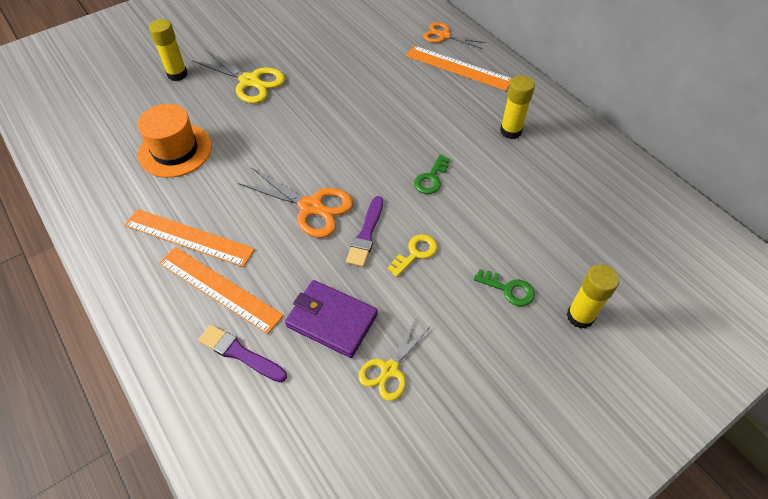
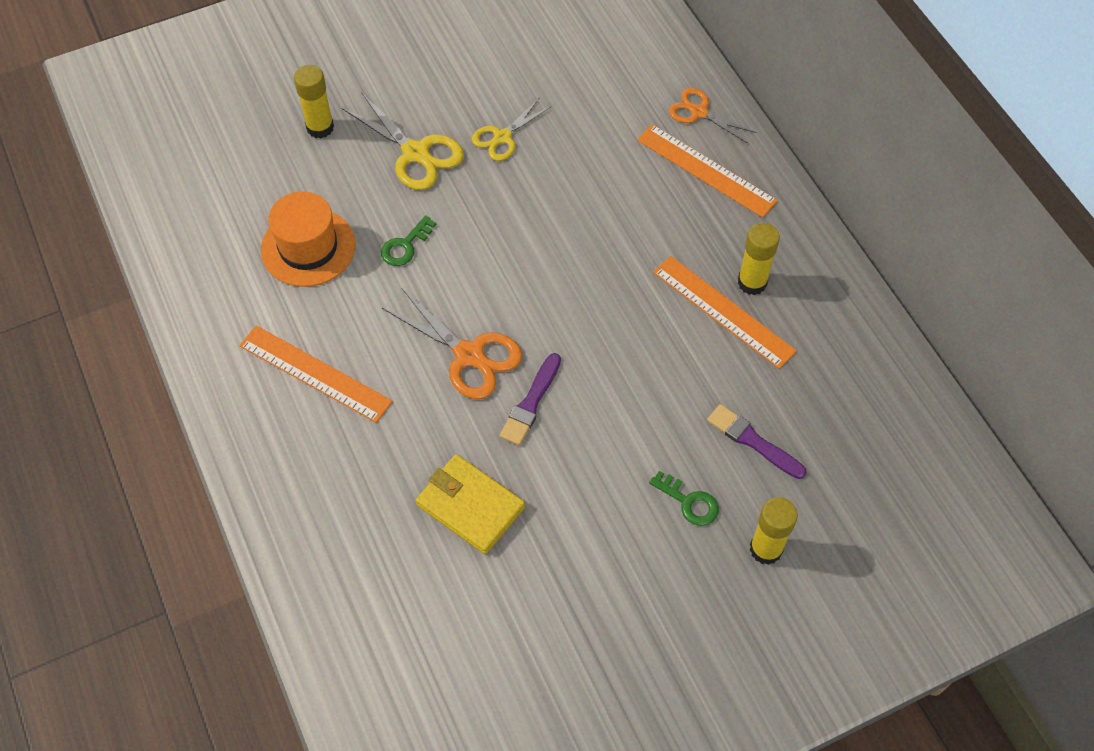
camera: 10 degrees right, 5 degrees up
orange ruler [159,247,284,334] -> orange ruler moved to [653,256,797,369]
purple brush [198,324,287,382] -> purple brush moved to [707,404,806,479]
purple wallet [285,280,378,358] -> yellow wallet [416,454,525,554]
yellow scissors [358,319,431,401] -> yellow scissors moved to [472,98,552,161]
yellow key [388,234,437,277] -> none
green key [414,155,450,194] -> green key moved to [381,215,436,266]

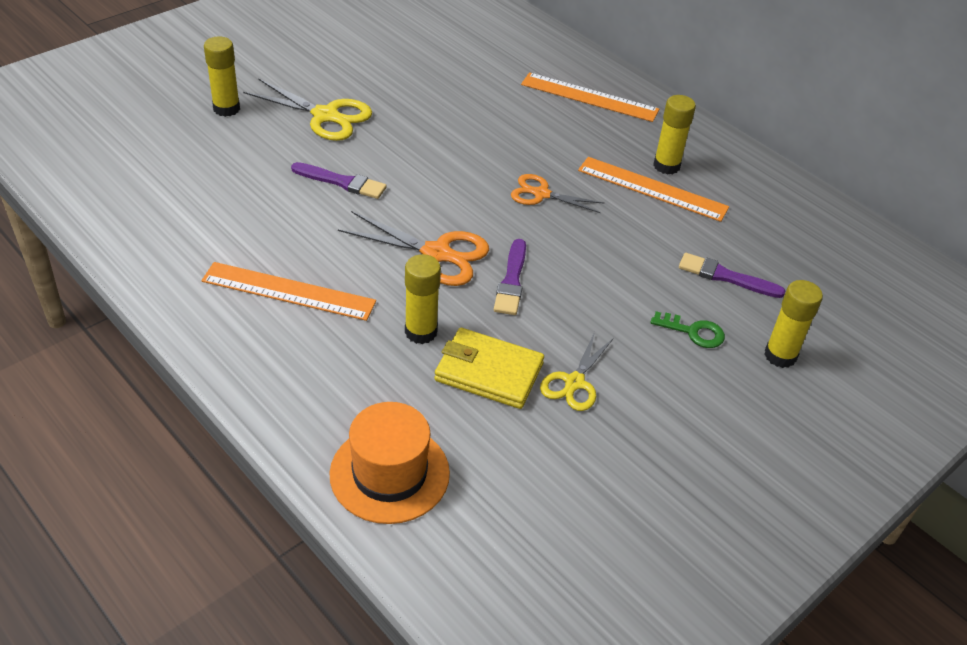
camera: 20 degrees left, 15 degrees down
orange hat [261,191,355,287] -> orange hat moved to [329,402,450,524]
green key [381,215,436,266] -> purple brush [291,162,387,199]
yellow scissors [472,98,552,161] -> yellow scissors moved to [540,332,614,411]
orange scissors [668,88,756,144] -> orange scissors moved to [511,174,604,213]
none -> yellow glue stick [405,254,441,344]

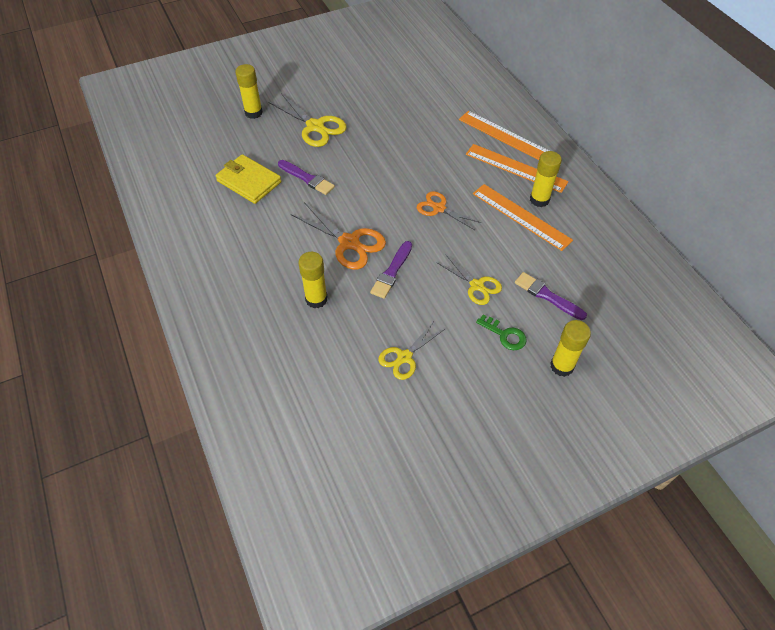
camera: 20 degrees right, 10 degrees up
orange ruler [202,262,376,321] -> orange ruler moved to [466,144,569,193]
orange hat [329,402,450,524] -> none
yellow wallet [434,328,544,409] -> yellow wallet moved to [215,154,281,204]
none -> yellow scissors [436,254,502,305]

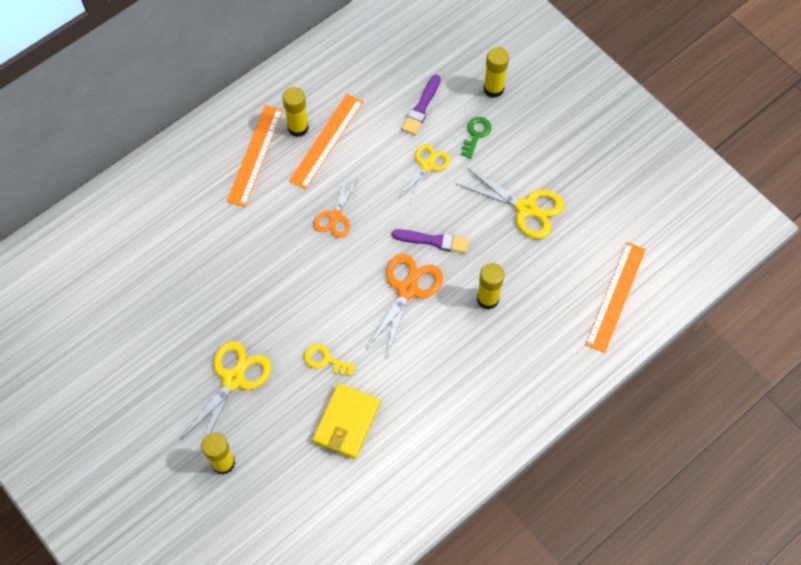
camera: 105 degrees left, 10 degrees up
purple brush [278,160,335,195] -> yellow key [304,344,356,376]
yellow scissors [378,323,445,380] -> yellow scissors [457,167,564,239], size x1.54
orange ruler [459,111,549,160] -> orange ruler moved to [586,242,646,353]

